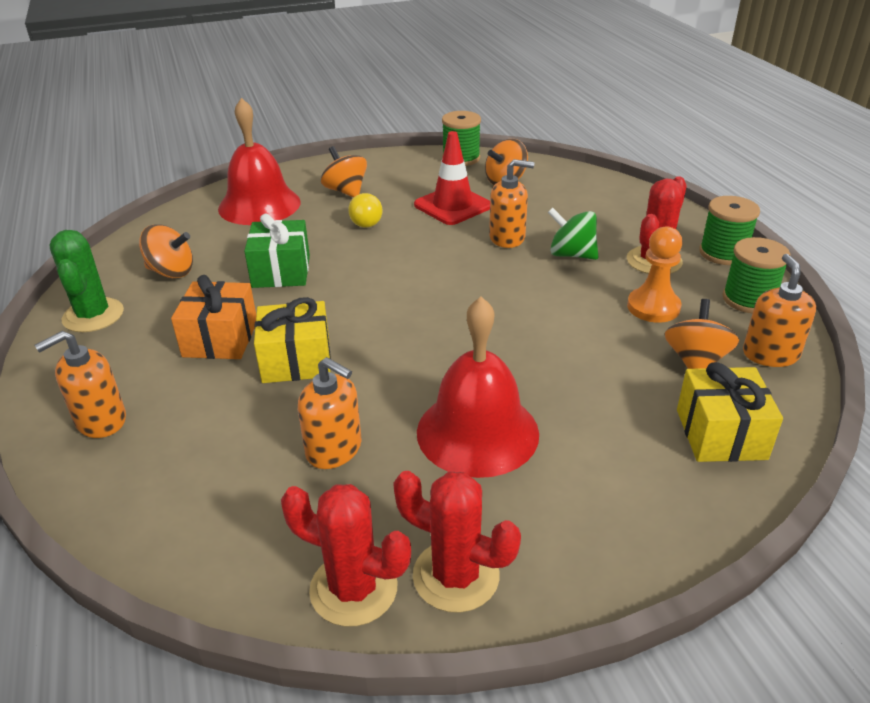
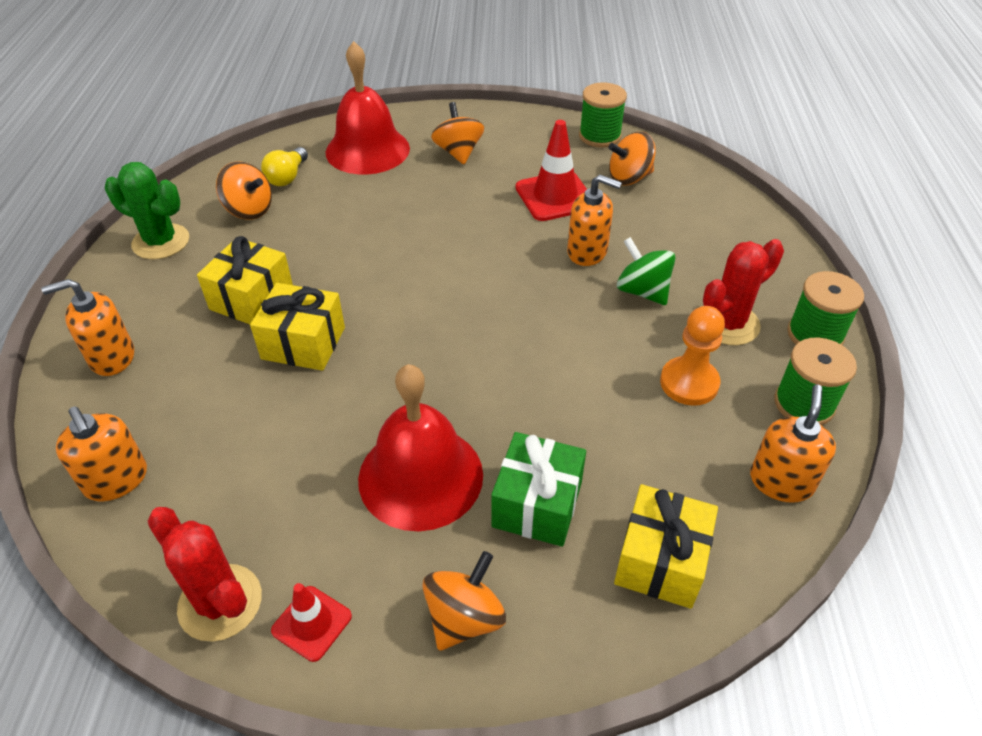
camera: 20 degrees right, 10 degrees up
green cactus [49,230,124,332] -> green cactus turned 75 degrees counterclockwise [105,162,189,259]
orange gift [171,275,256,359] -> yellow gift [197,236,293,324]
green gift [244,213,310,288] -> green gift moved to [491,432,586,547]
orange soap dispenser [298,357,362,469] -> orange soap dispenser moved to [56,407,147,502]
yellow light bulb [348,193,383,228] -> yellow light bulb moved to [261,147,308,186]
red cactus [393,471,521,613] -> red traffic cone [271,583,352,662]
orange spinning top [665,299,739,369] -> orange spinning top moved to [422,551,506,651]

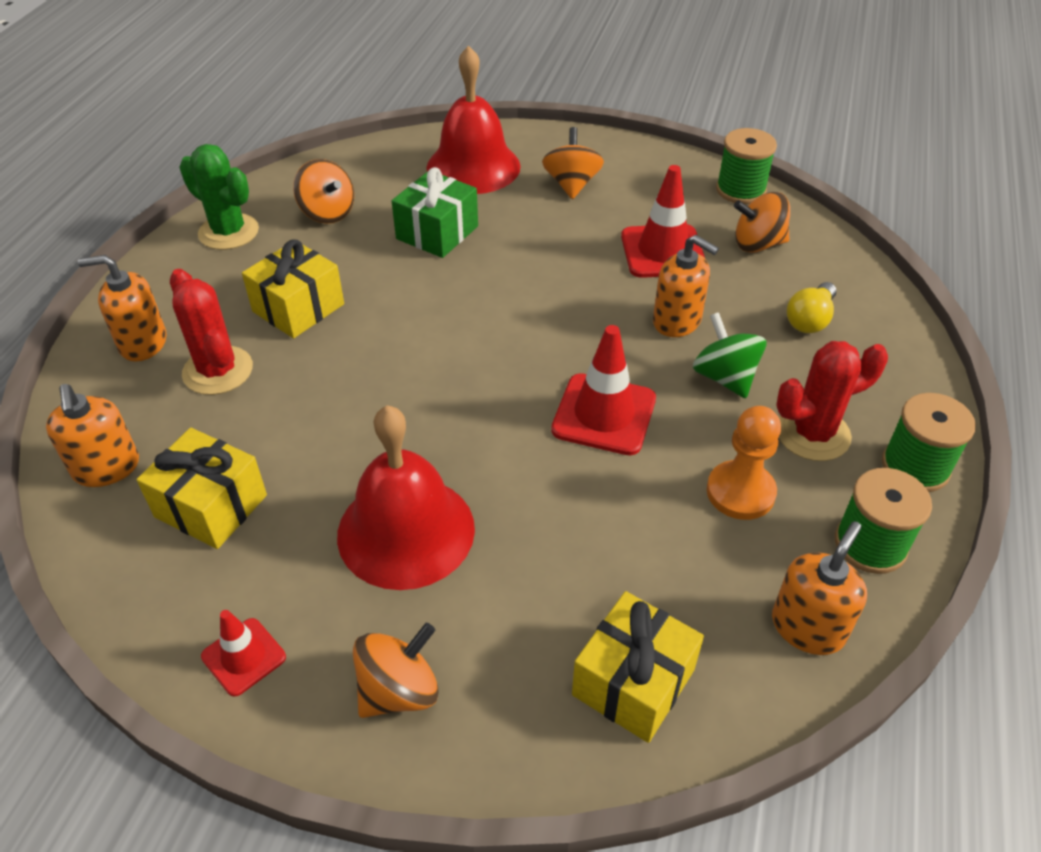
camera: 15 degrees right, 0 degrees up
red cactus [148,507,262,642] -> red cactus moved to [170,269,253,395]
yellow gift [250,283,345,371] -> yellow gift moved to [137,428,267,549]
yellow light bulb [261,147,308,186] -> yellow light bulb moved to [787,282,836,333]
green gift [491,432,586,547] -> green gift moved to [392,167,478,258]
none -> red traffic cone [551,325,656,455]

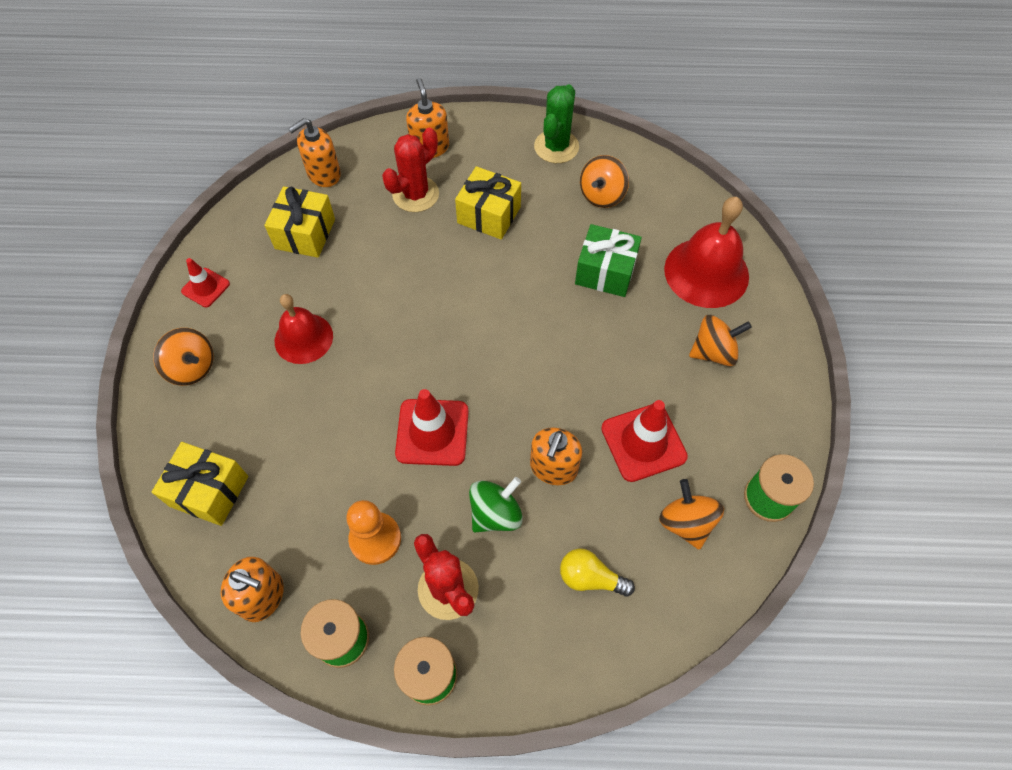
camera: 75 degrees right, 15 degrees up
red bell [337,405,475,590] -> red bell [275,294,333,364], size x0.66

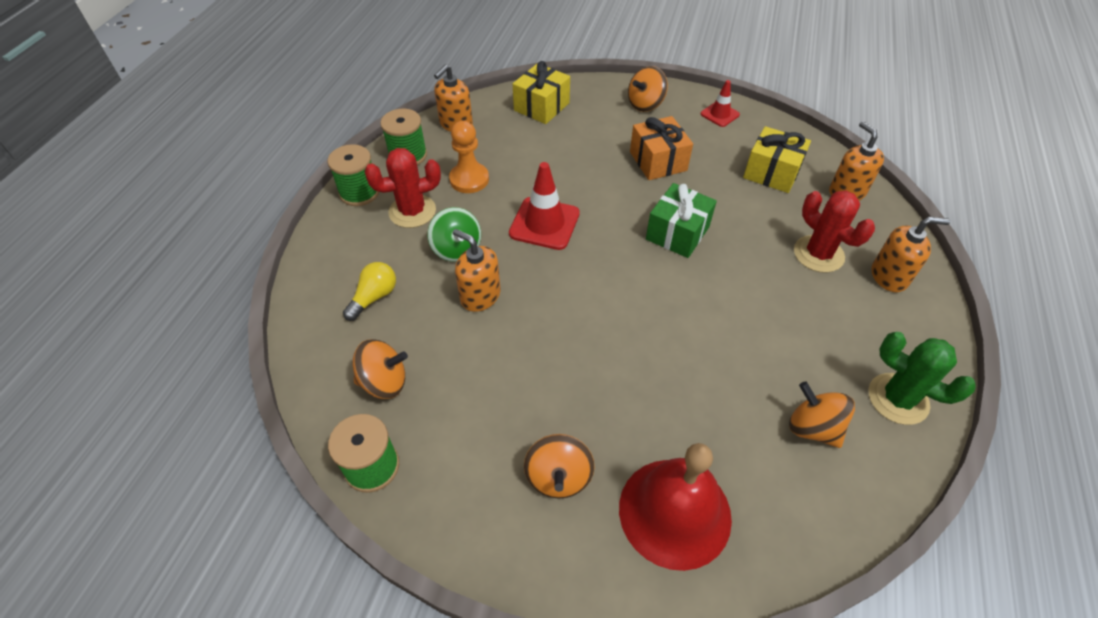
camera: 105 degrees right, 10 degrees down
red bell [275,294,333,364] -> orange gift [630,116,693,180]
yellow gift [455,166,521,240] -> none
green gift [575,224,642,297] -> green gift moved to [646,183,717,258]
red traffic cone [601,400,688,482] -> none

